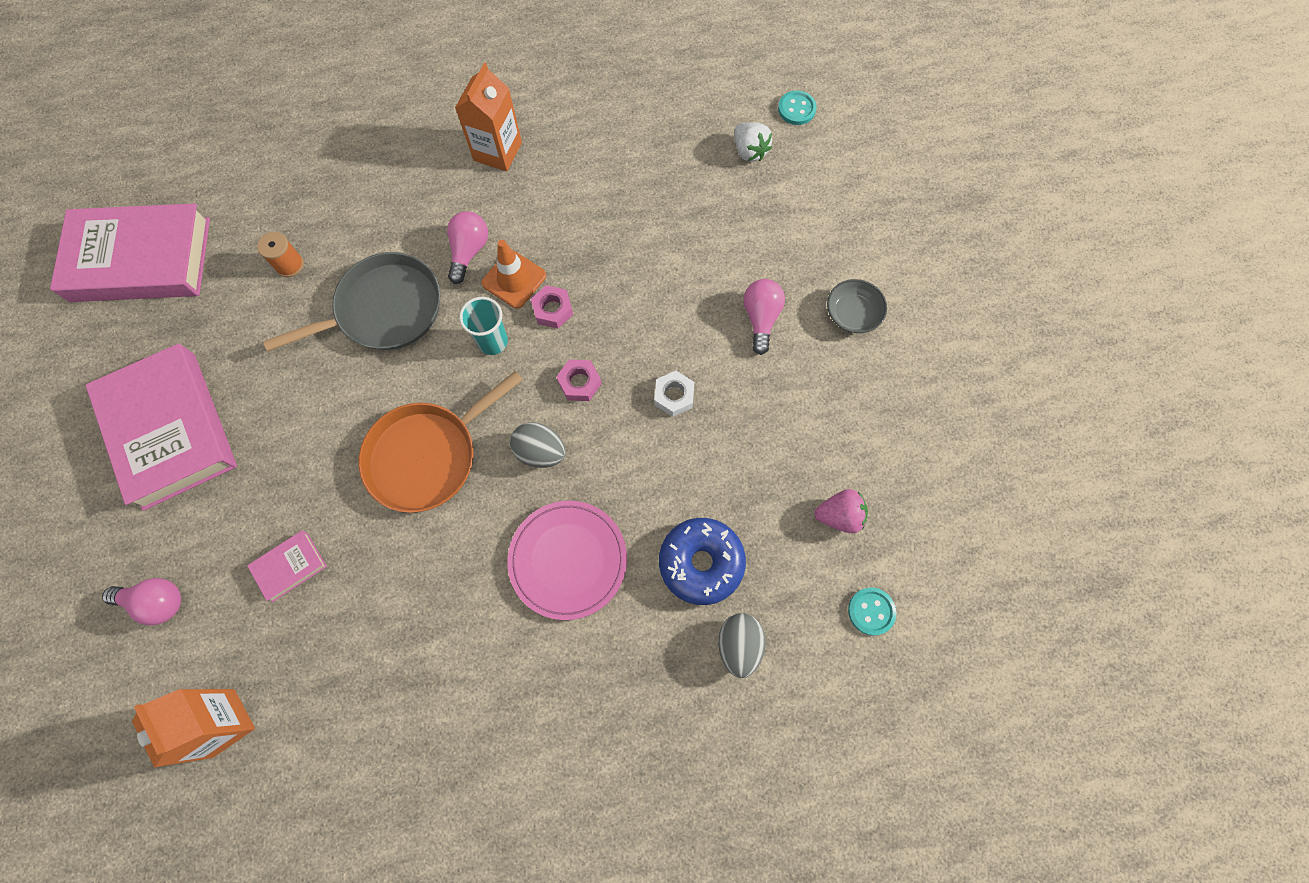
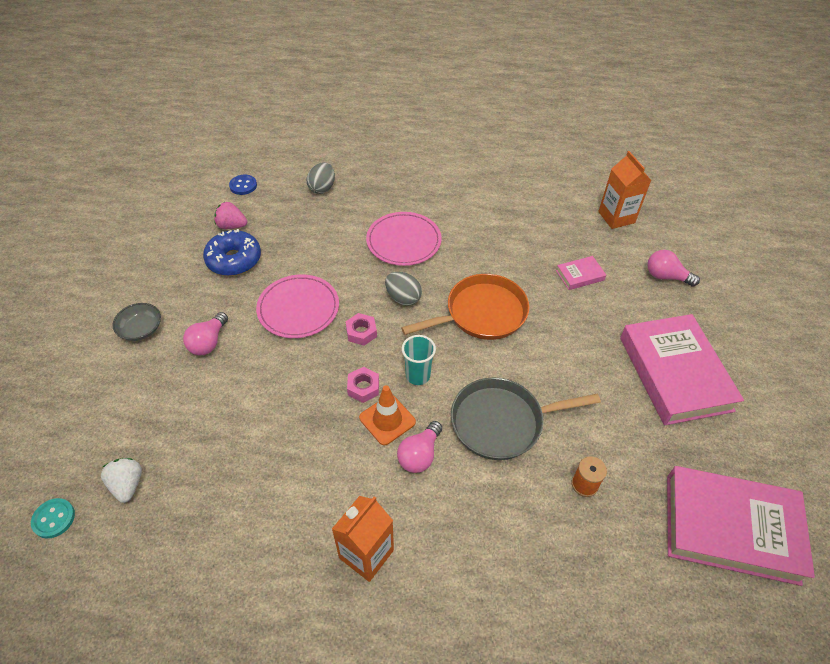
camera: 165 degrees left, 20 degrees down
white nut [654,371,694,417] -> pink plate [256,274,339,338]
blue donut [659,518,746,605] -> blue donut moved to [203,229,261,276]
turquoise button [848,587,897,636] -> blue button [229,175,257,195]

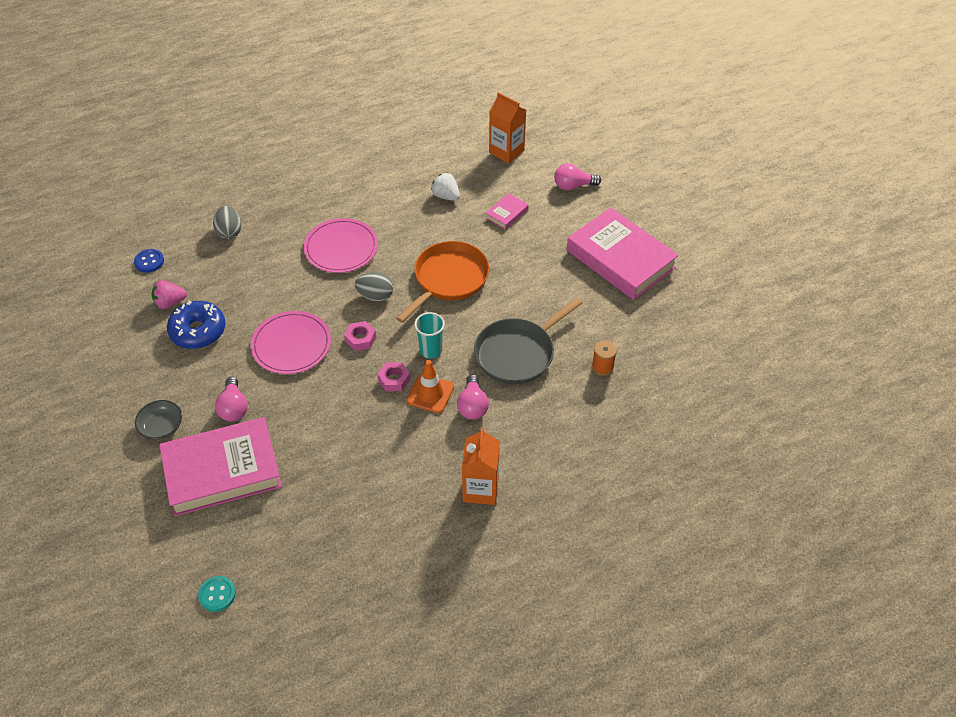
camera: 30 degrees left, 0 degrees up
white strawberry [101,458,142,503] -> white strawberry moved to [431,173,460,201]
pink book [667,466,815,586] -> pink book moved to [159,417,282,516]

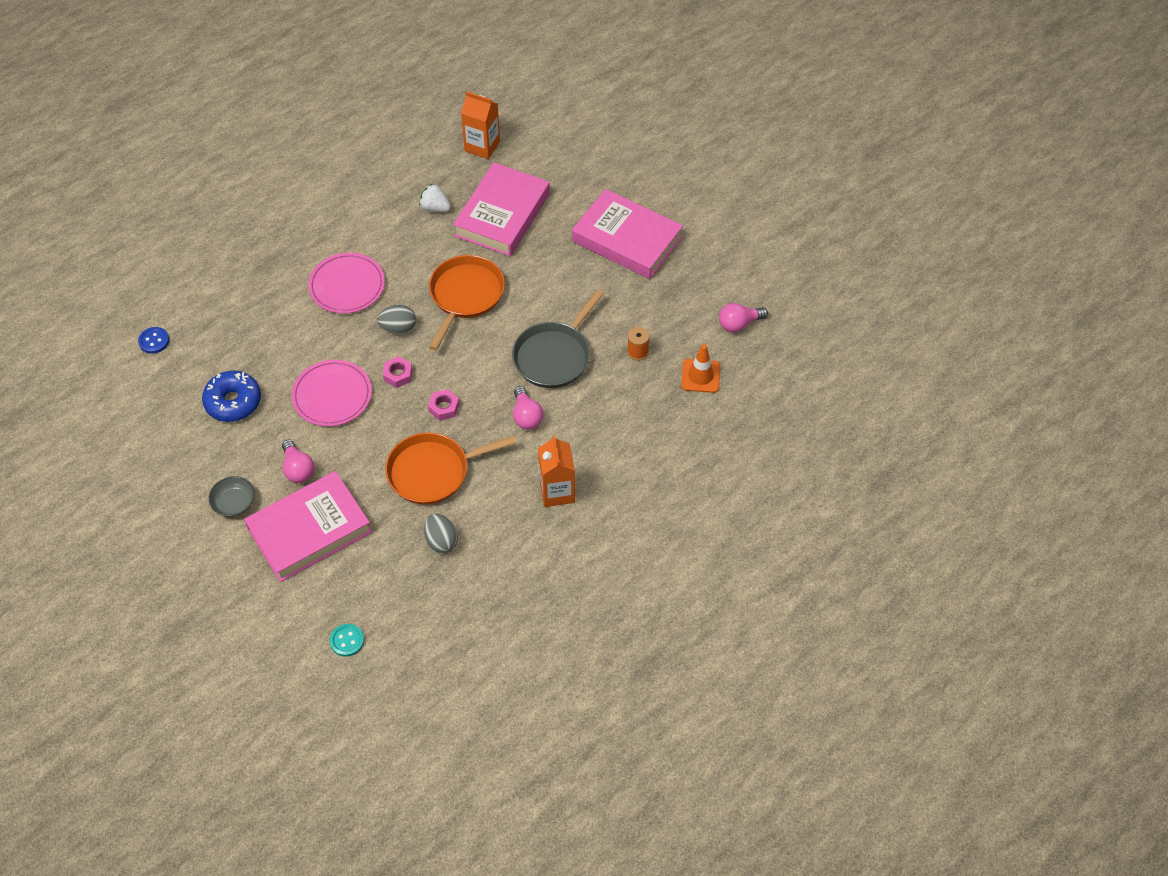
camera: 15 degrees left, 5 degrees up
pink strawberry [152,280,187,309] -> none
grey egg [213,206,241,239] -> grey egg moved to [424,514,458,553]
orange traffic cone [407,360,454,413] -> orange traffic cone moved to [681,344,720,393]
turquoise cup [414,312,445,359] -> none
pink book [486,193,529,230] -> pink book [453,162,550,256], size x2.37
pink light bulb [554,163,601,190] -> pink light bulb moved to [719,303,768,333]
none -> orange pan [385,432,517,505]

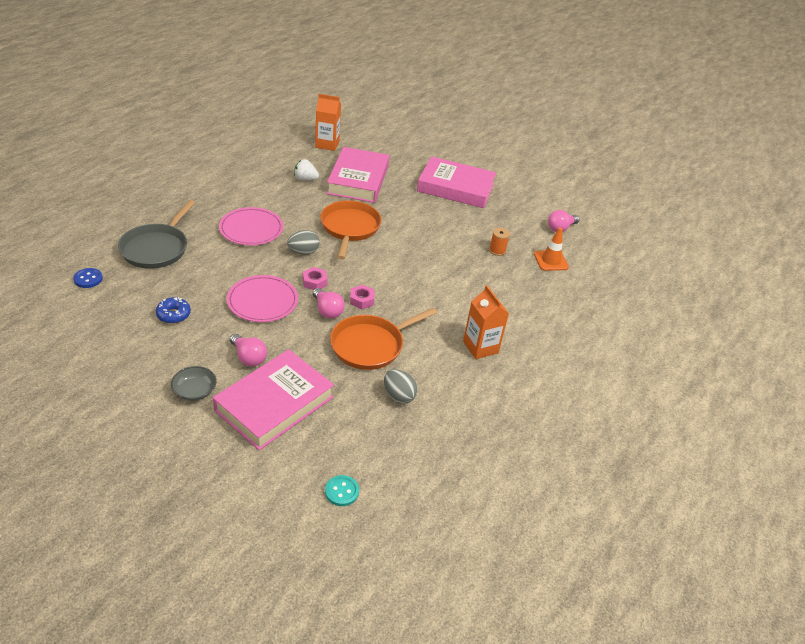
camera: 20 degrees left, 15 degrees down
blue donut [202,371,261,422] -> blue donut [156,297,191,324], size x0.64
grey pan [512,289,604,388] -> grey pan moved to [118,200,195,269]
pink light bulb [513,386,544,430] -> pink light bulb moved to [313,288,345,319]

